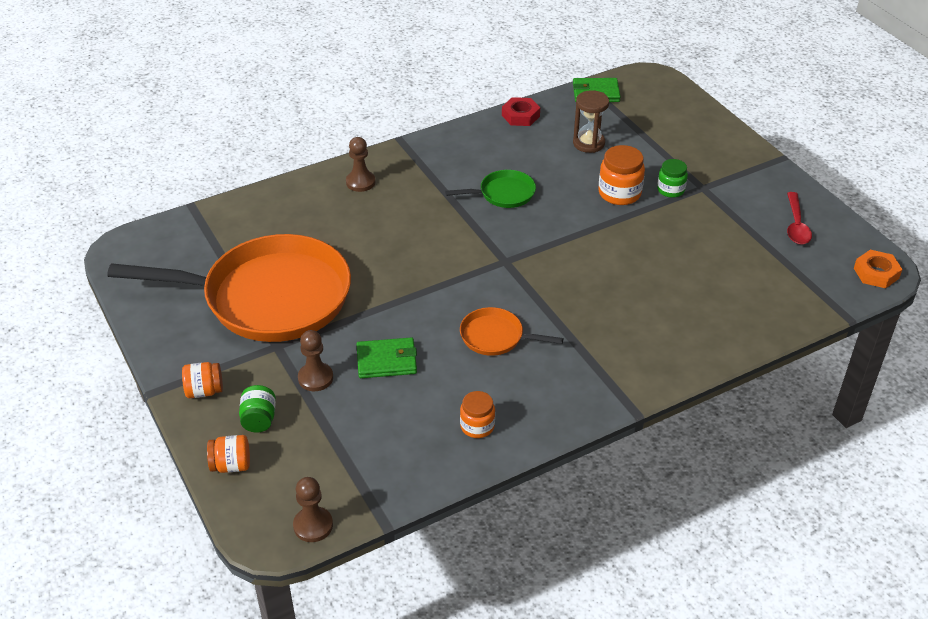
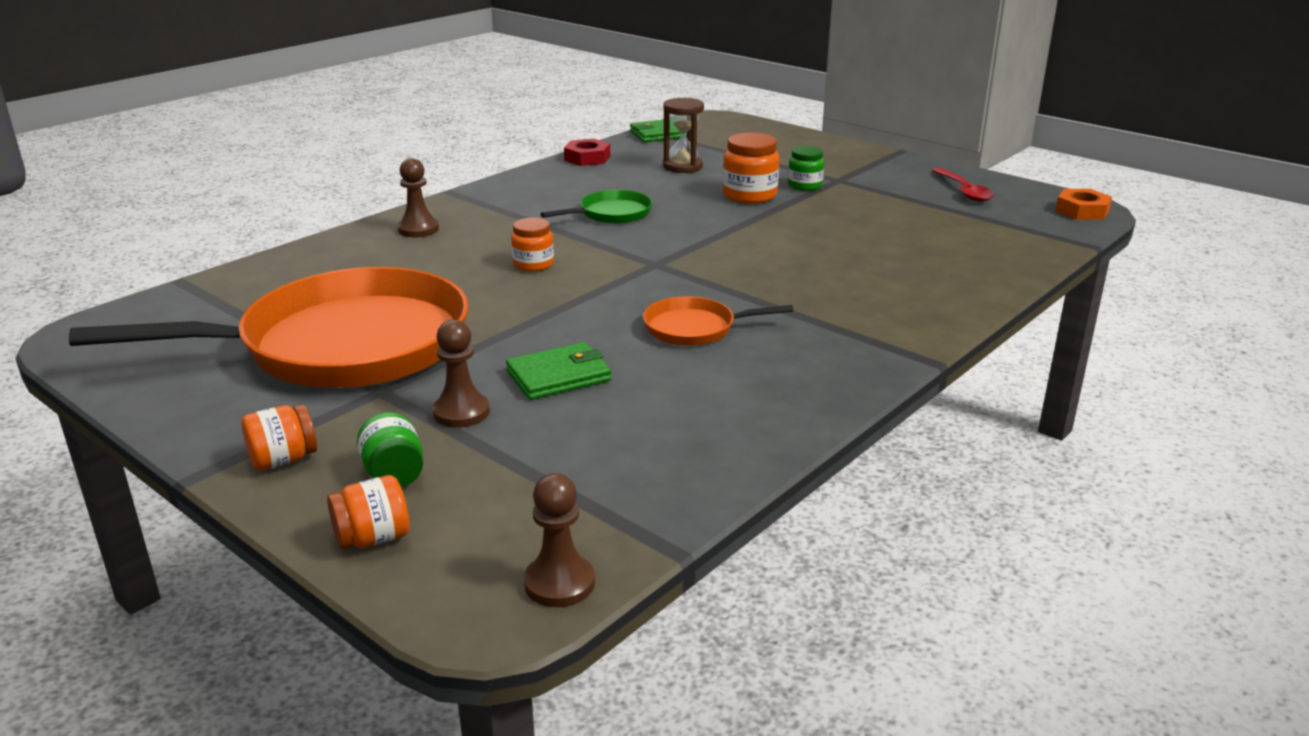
camera: 20 degrees left, 15 degrees down
orange jar [460,391,495,438] -> orange jar moved to [511,218,554,272]

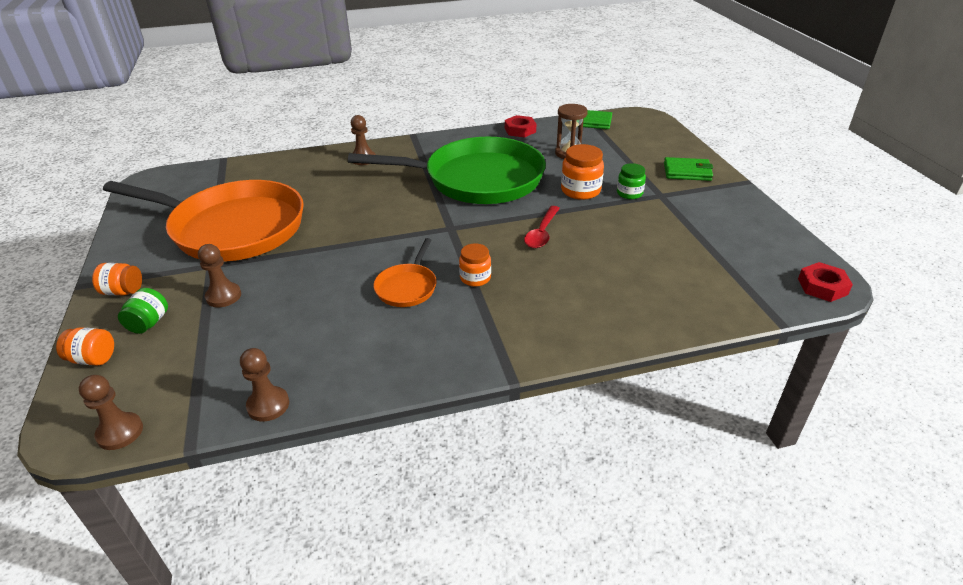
camera: 35 degrees right, 10 degrees up
green wallet [506,342,611,400] -> green wallet moved to [664,157,713,181]
orange jar [511,218,554,272] -> orange jar moved to [459,243,491,287]
green pan [541,190,653,224] -> green pan [348,137,546,204], size x2.37
orange pan [643,296,793,346] -> orange pan turned 105 degrees counterclockwise [373,238,437,307]
red spoon [932,168,994,202] -> red spoon moved to [524,206,560,248]
orange nut [1056,189,1112,220] -> red nut [798,262,853,302]
none -> brown pawn [240,348,289,422]

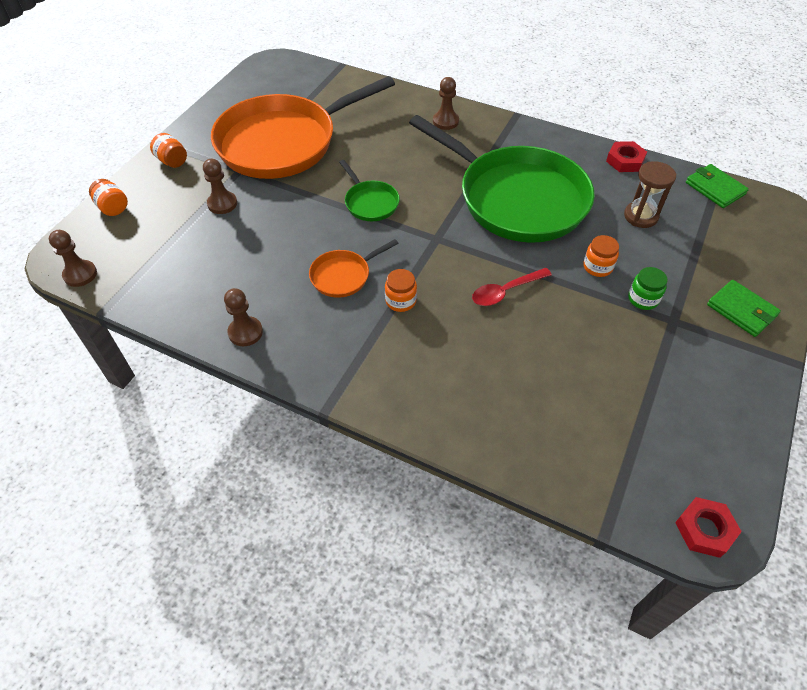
camera: 40 degrees right, 15 degrees up
orange pan [103,180,304,262] -> orange pan turned 90 degrees clockwise [211,76,395,179]
green jar [118,288,168,334] -> none
brown pawn [240,348,289,422] -> brown pawn moved to [224,288,263,346]
orange jar [561,144,604,200] -> orange jar [583,235,619,277], size x0.65
none -> green pan [339,160,400,221]

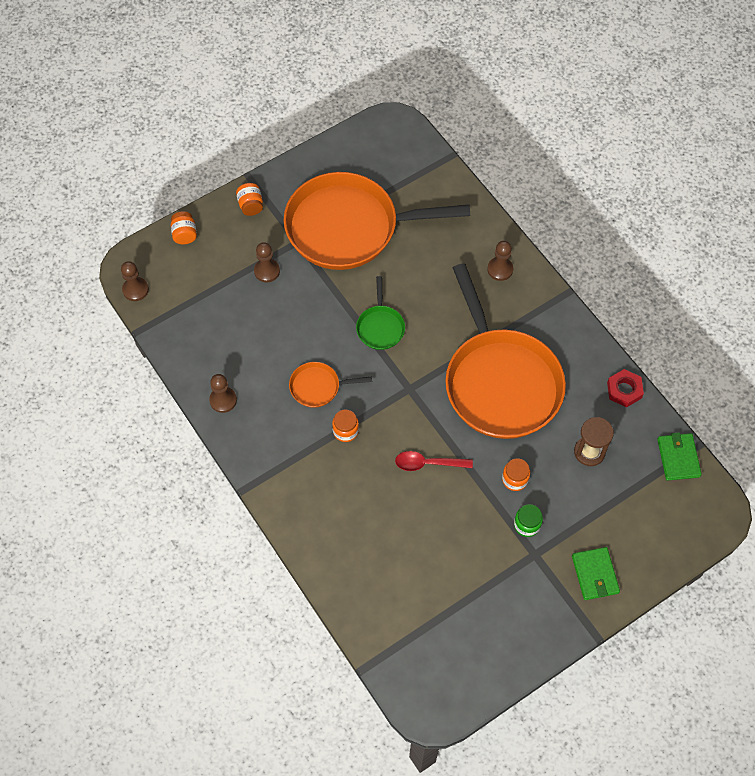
camera: 30 degrees right, 10 degrees up
green pan [409,115,595,243] -> orange pan [445,263,566,439]
red nut [675,497,742,558] -> none

